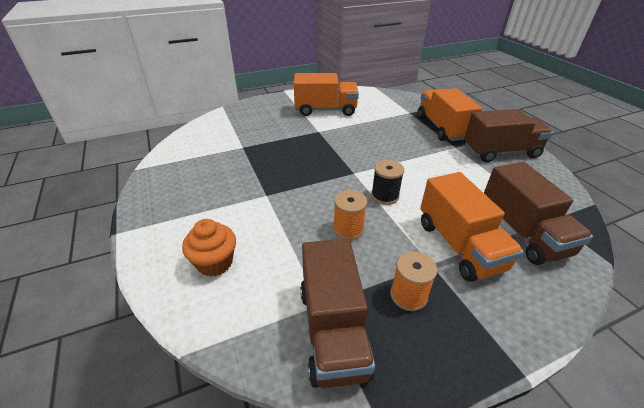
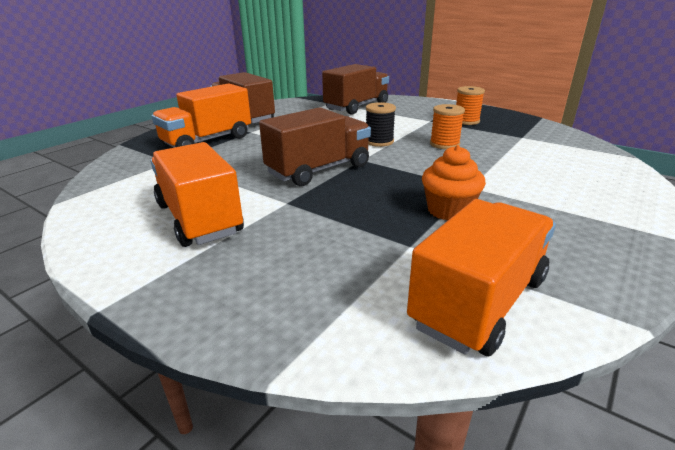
camera: 120 degrees left, 10 degrees down
orange cupcake [182,219,236,277] -> orange cupcake moved to [422,145,486,221]
brown truck [300,239,375,388] -> brown truck moved to [259,107,371,186]
orange truck [420,172,524,282] -> orange truck moved to [407,199,556,356]

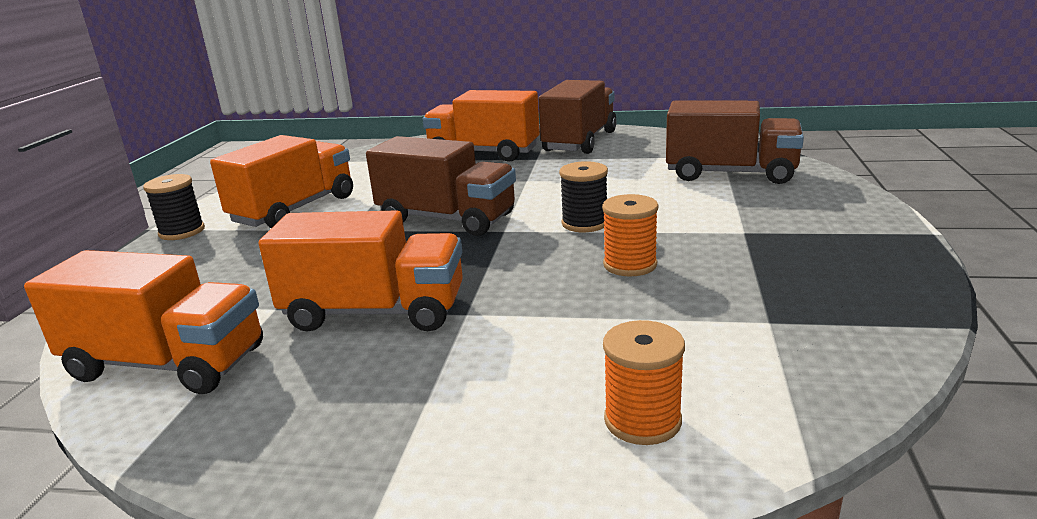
camera: 65 degrees right, 5 degrees down
orange cupcake [422,145,486,221] -> orange truck [259,210,463,332]
orange spool [456,86,485,125] -> orange spool moved to [603,320,685,445]
none -> black spool [143,174,205,240]

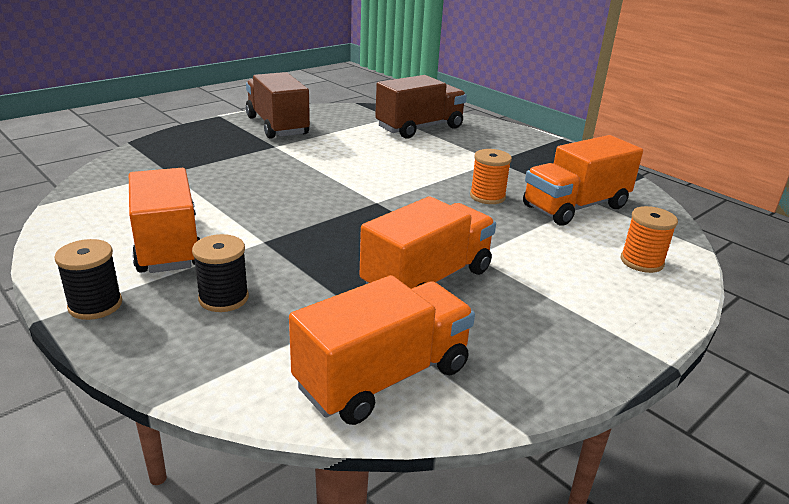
camera: 55 degrees left, 5 degrees up
brown truck [366,136,516,236] -> none
orange truck [423,90,540,162] -> orange truck moved to [523,135,643,226]
black spool [559,161,608,232] -> black spool moved to [192,234,249,312]

